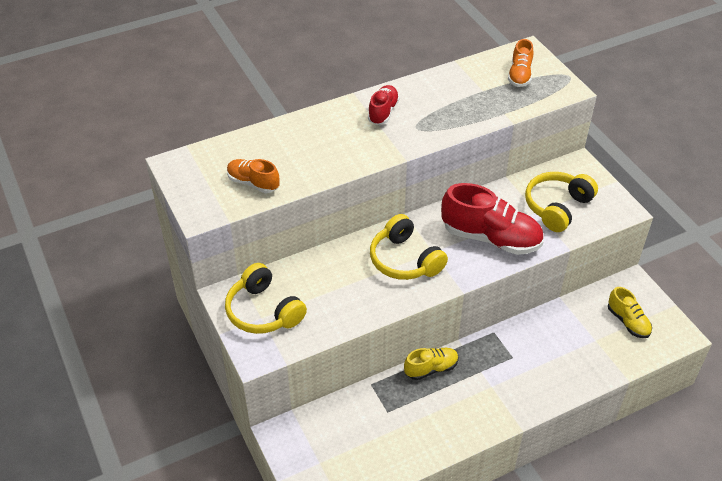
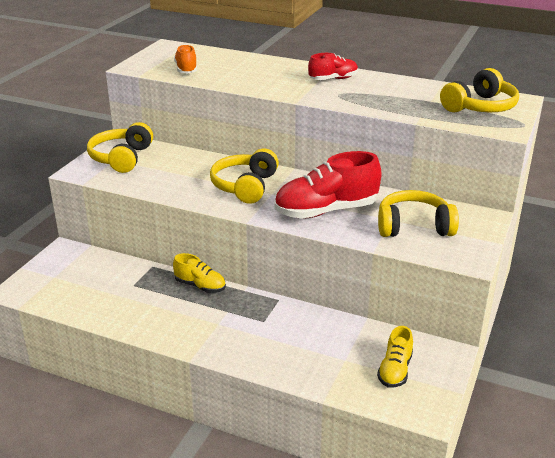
camera: 50 degrees right, 15 degrees down
red shoe [441,183,544,255] -> red shoe turned 90 degrees clockwise [274,151,382,219]
orange shoe [508,39,534,87] -> yellow headphones [440,68,519,112]

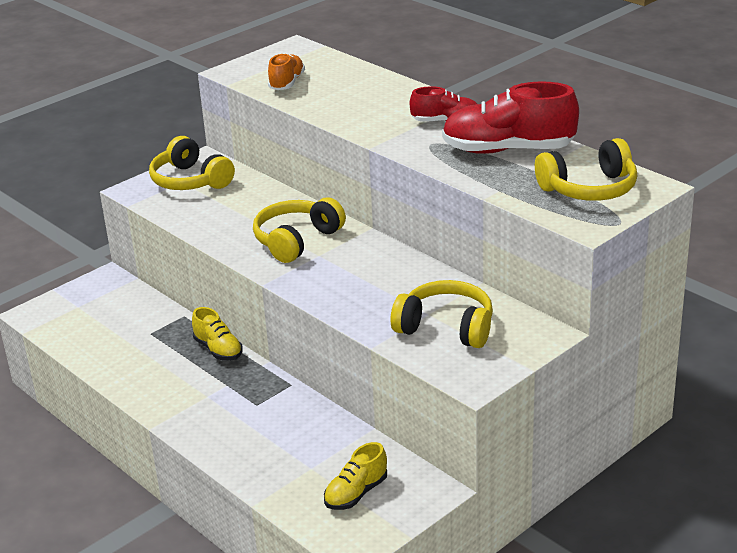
camera: 25 degrees right, 0 degrees up
yellow headphones [87,122,153,173] -> yellow headphones turned 75 degrees counterclockwise [149,136,235,190]
red shoe [274,151,382,219] -> red shoe moved to [442,81,579,154]

